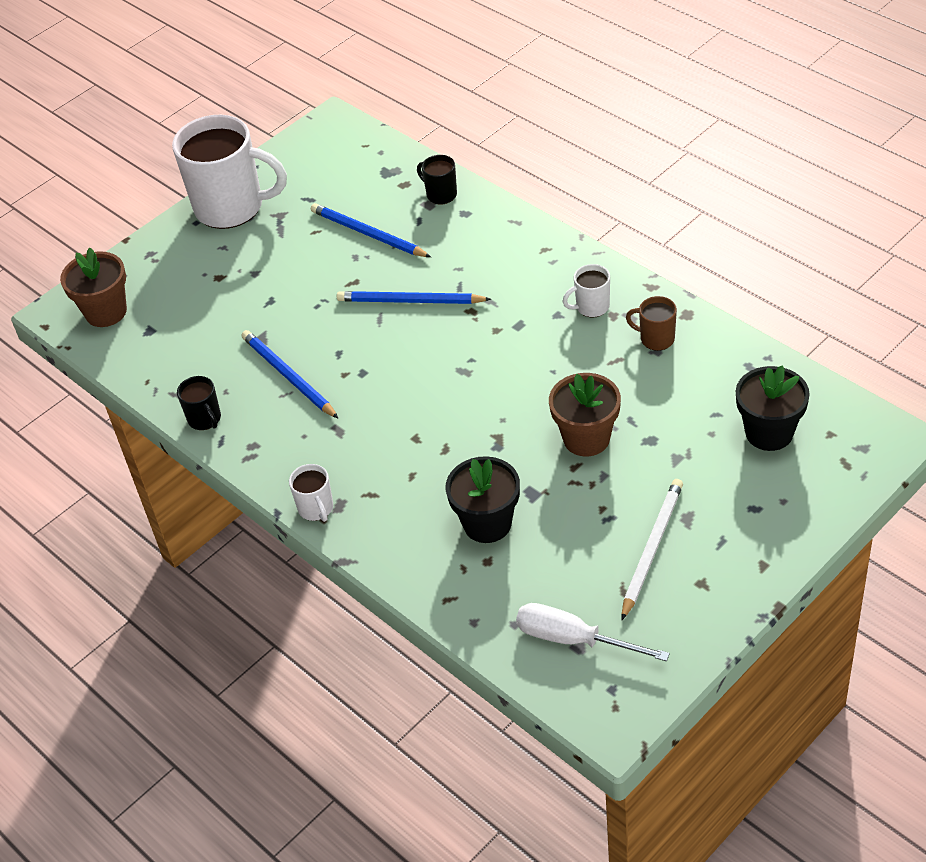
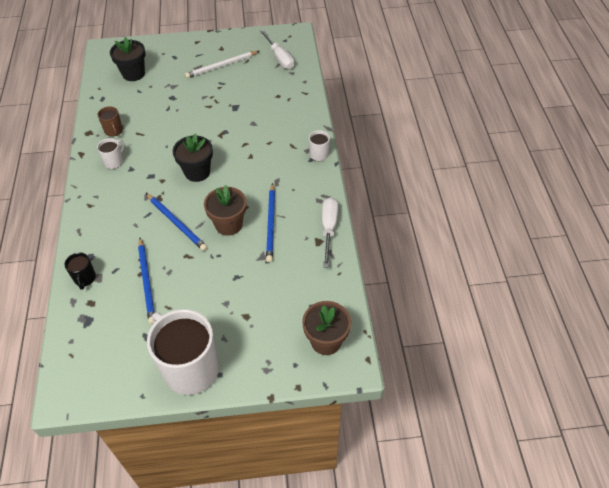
camera: 145 degrees left, 5 degrees up
black mug [177,376,221,430] -> white screwdriver [322,197,338,268]
black flower pot [445,456,520,543] -> black flower pot moved to [173,134,213,182]
brown flower pot [549,373,621,457] -> brown flower pot moved to [204,185,247,236]
white mug [562,264,610,317] -> white mug turned 75 degrees counterclockwise [97,138,124,169]

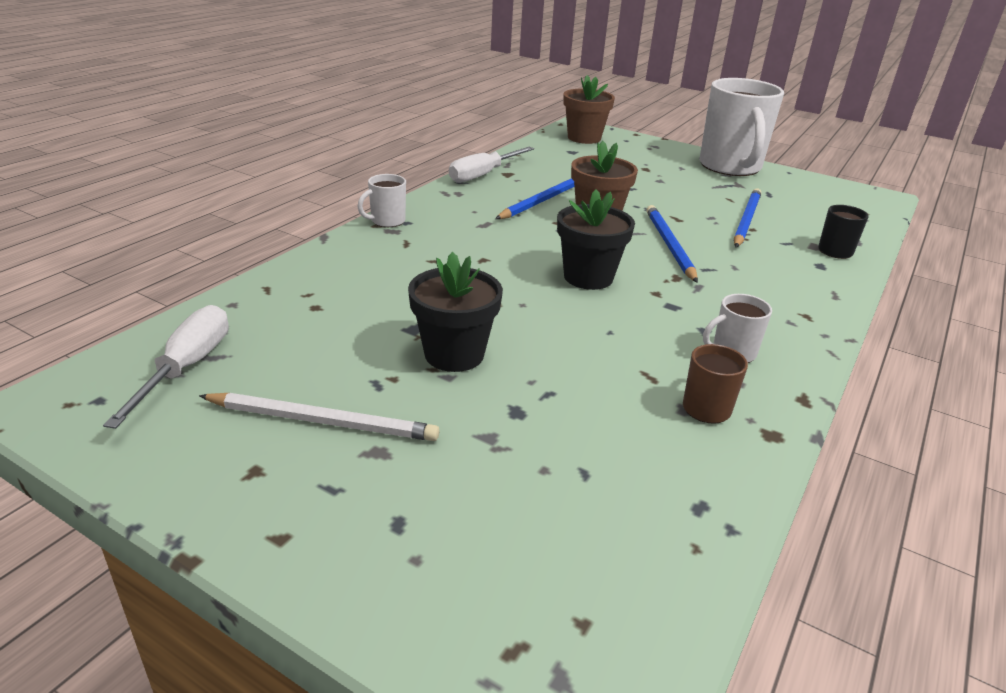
camera: 145 degrees left, 20 degrees down
black flower pot [110,37,145,81] -> black flower pot moved to [408,252,503,372]

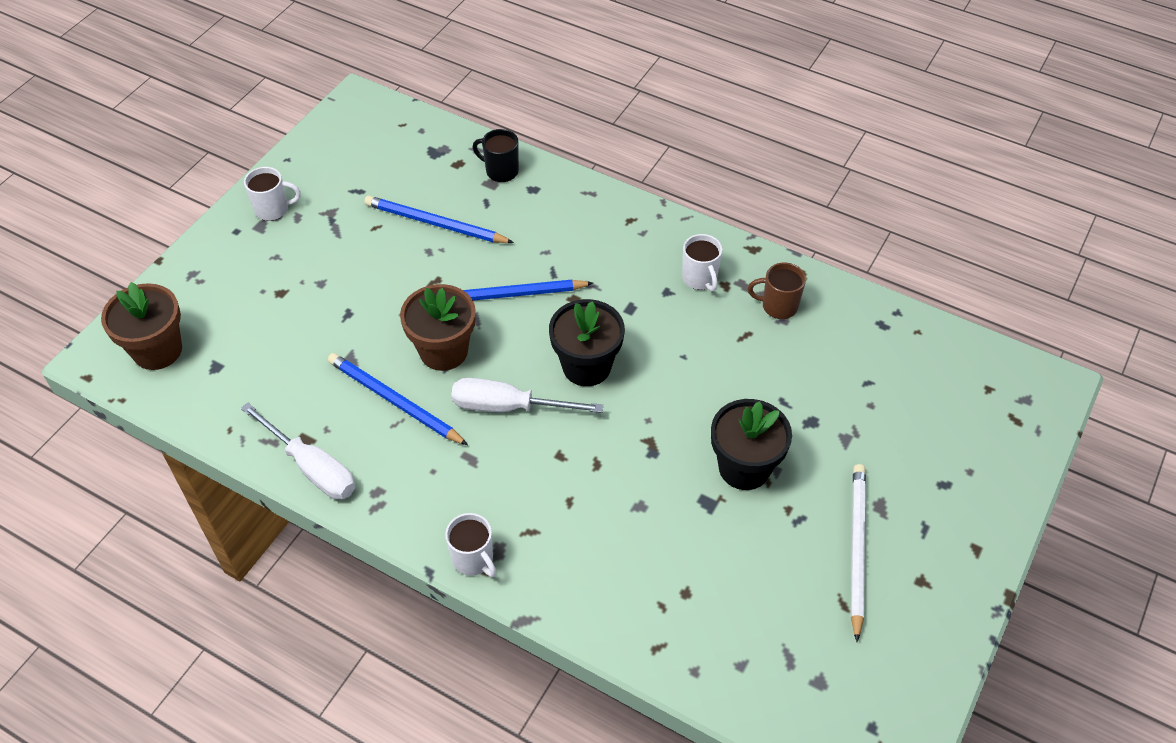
camera: 90 degrees left, 20 degrees up
white screwdriver [103,305,229,429] -> white screwdriver moved to [451,378,604,413]
white mug [699,78,784,176] -> white mug [244,167,301,221], size x0.44

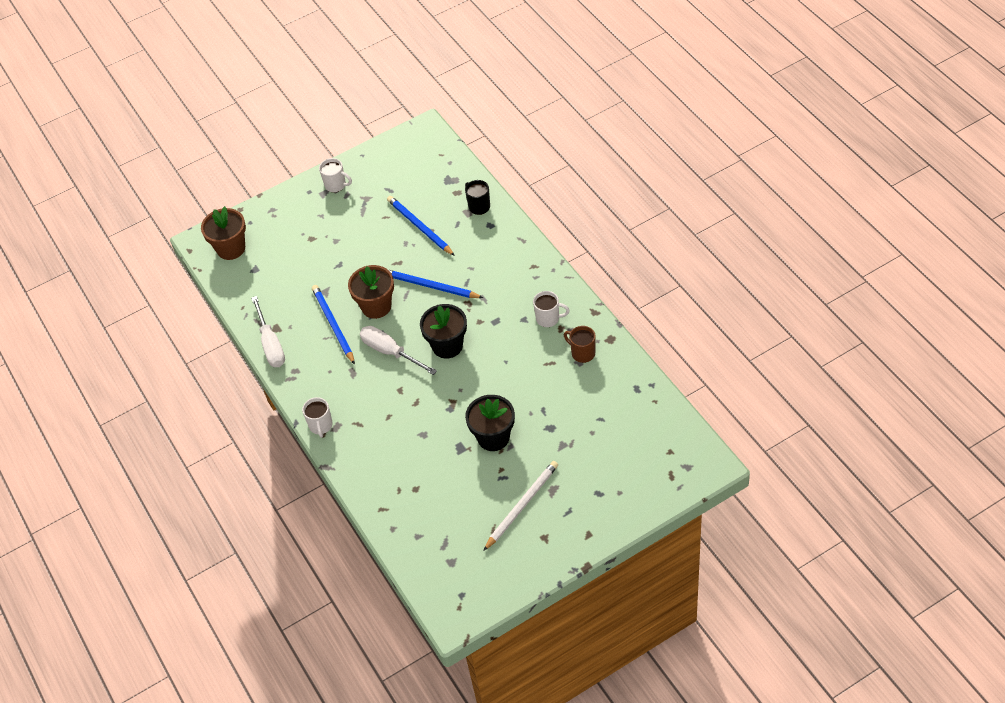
camera: 35 degrees right, 0 degrees up
white mug [682,234,722,291] -> white mug turned 90 degrees counterclockwise [533,291,570,327]

